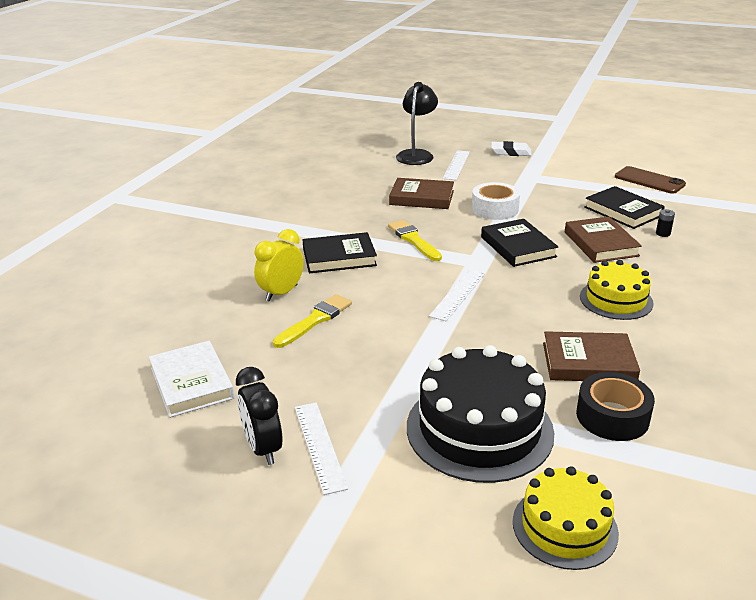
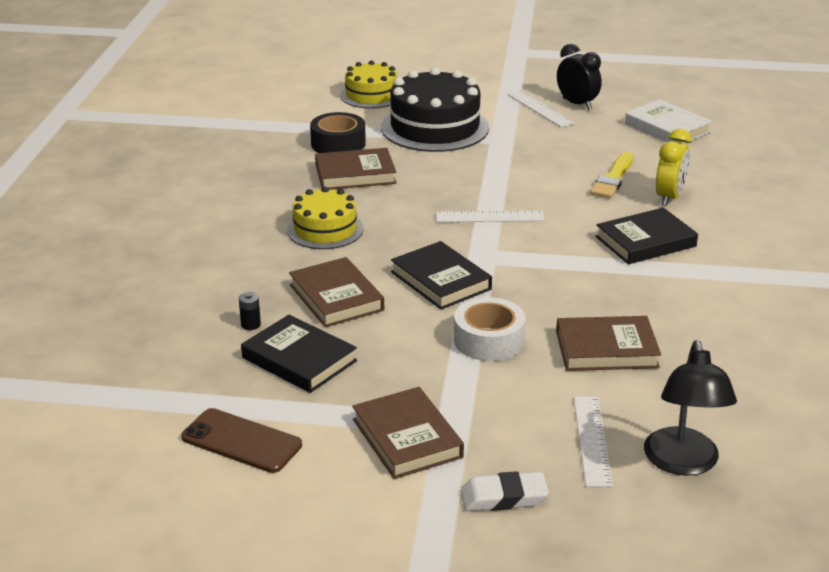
camera: 165 degrees right, 0 degrees up
yellow brush [388,220,442,261] -> none
white ruler [429,269,486,321] -> white ruler turned 75 degrees clockwise [436,210,545,222]
none -> brown book [352,387,464,479]

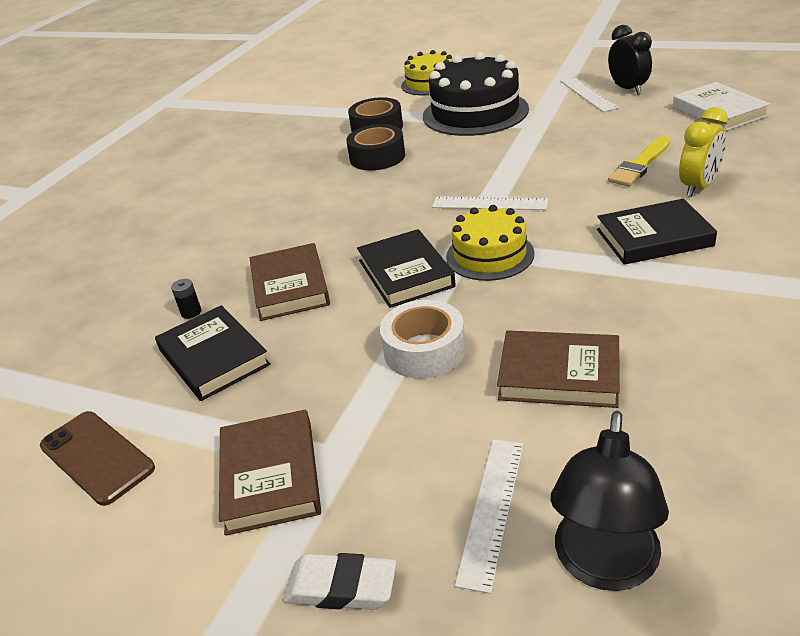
camera: 20 degrees right, 5 degrees up
yellow cake [287,187,363,249] -> yellow cake moved to [446,205,534,281]
brown book [315,148,396,190] -> black tape [346,124,405,171]

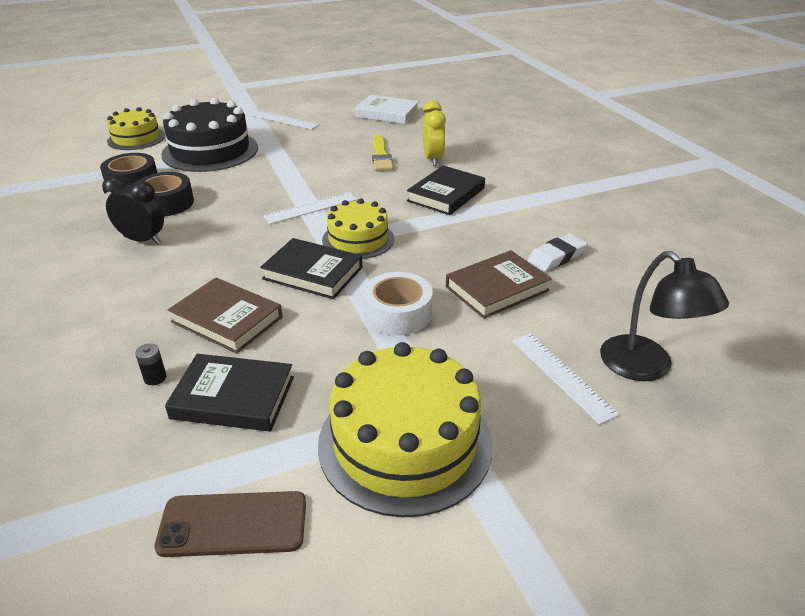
camera: 50 degrees left, 0 degrees up
brown book [219,410,321,536] -> yellow cake [318,342,492,517]
white eraser [283,553,397,610] -> white eraser moved to [527,234,587,272]
black clock [608,25,652,95] -> black clock moved to [102,175,164,245]

